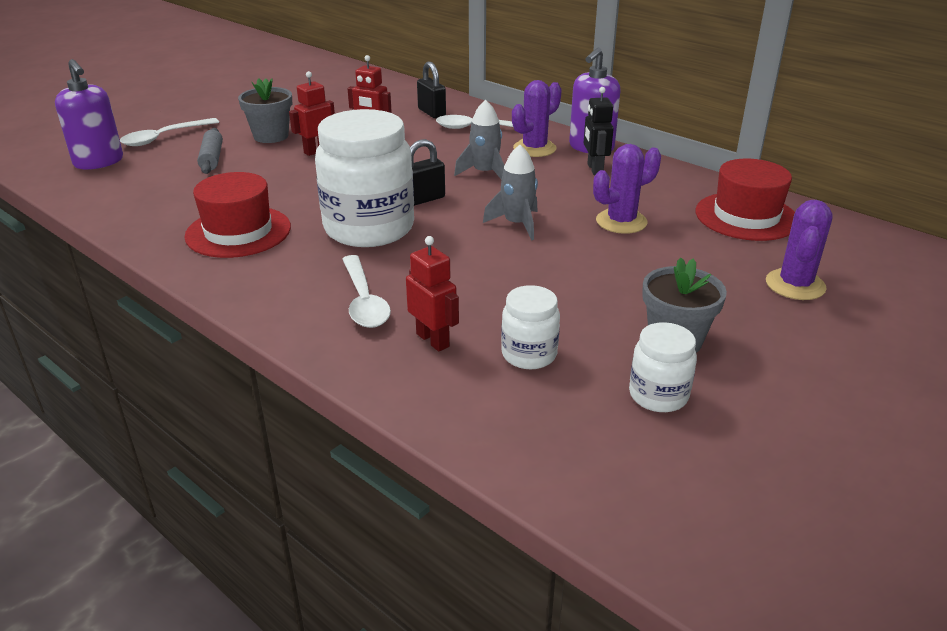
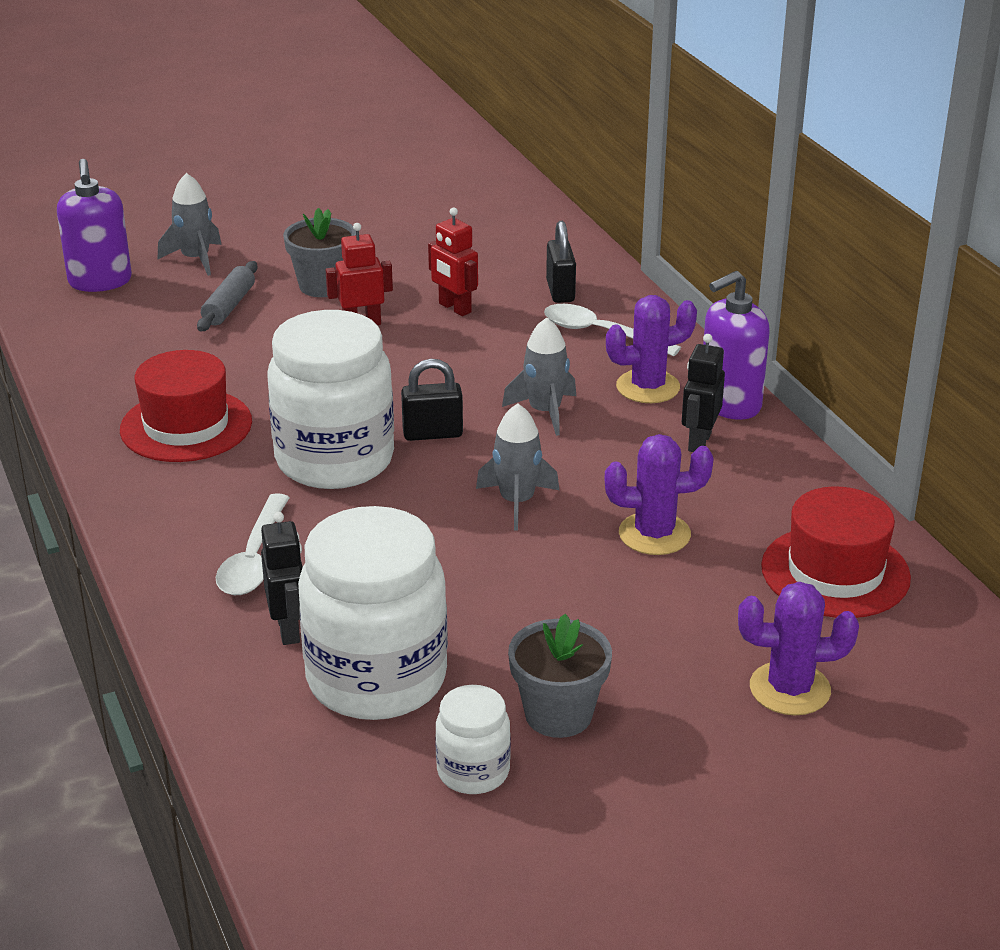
camera: 25 degrees right, 0 degrees up
white spoon [120,118,219,146] -> grey rocket [158,173,222,276]
red robot [406,236,459,352] -> black robot [261,512,303,645]
white jar [501,285,560,369] -> white jar [298,506,448,720], size x2.05
purple cactus [766,200,833,300] -> purple cactus turned 45 degrees clockwise [738,582,859,715]

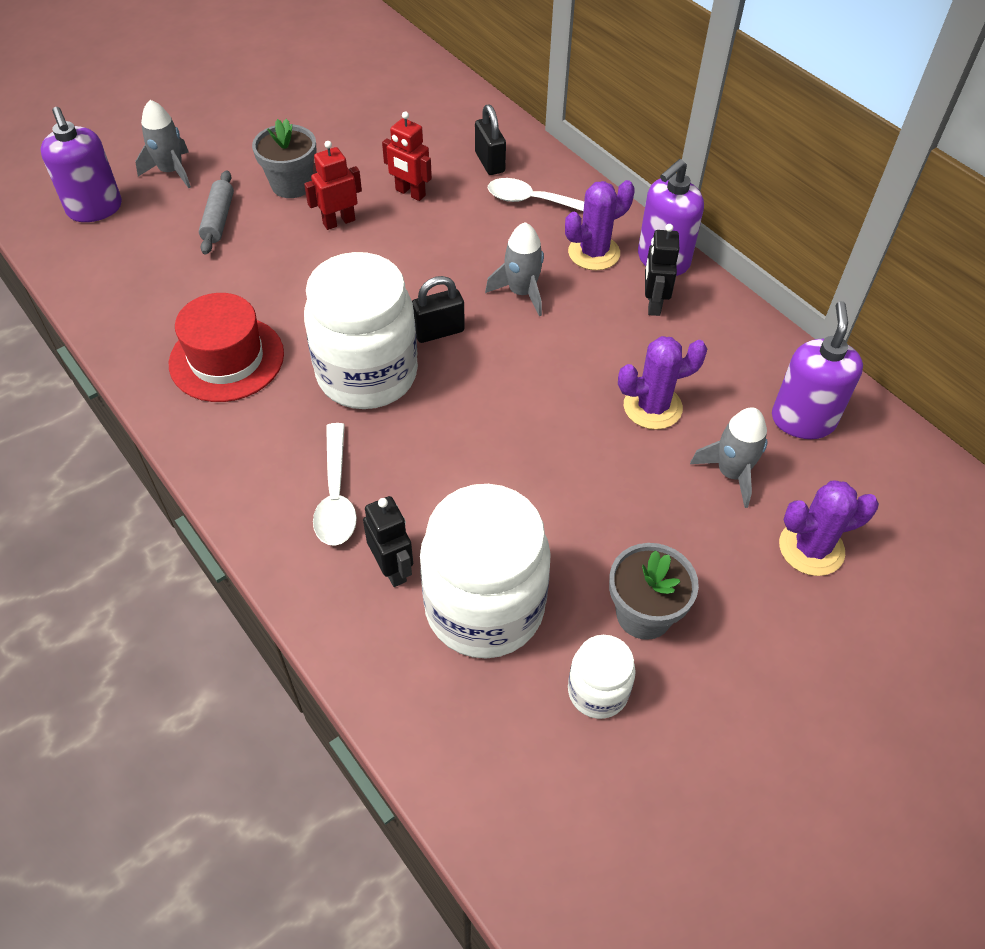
camera: 15 degrees left, 20 degrees up
grey rocket [476,403,559,530] -> grey rocket moved to [690,407,768,508]
red hat [761,486,911,618] -> purple soap dispenser [772,301,863,439]

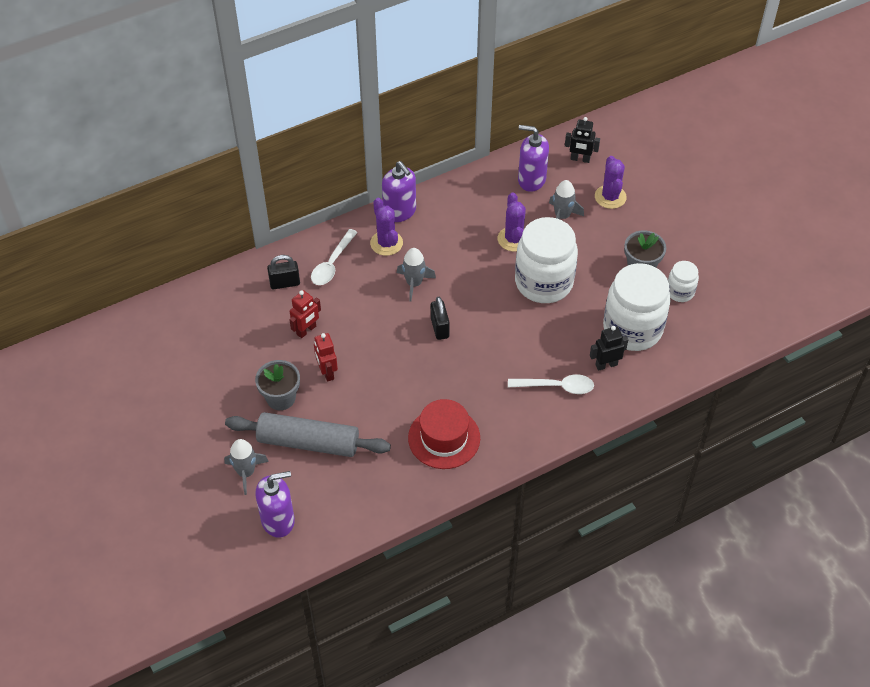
camera: 80 degrees left, 0 degrees up
grey rolling pin [199,170,234,255] -> grey rolling pin [225,412,391,457], size x1.94
white jar [304,252,418,409] -> white jar moved to [515,217,578,303]
black robot [645,224,679,316] -> black robot moved to [565,117,600,163]

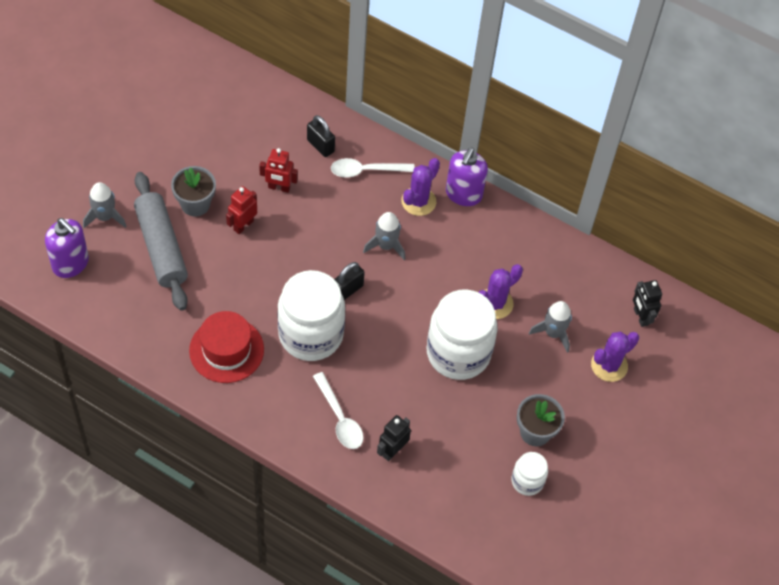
camera: 55 degrees right, 5 degrees up
purple soap dispenser [518,125,549,192] -> none
black robot [590,326,628,371] -> black robot turned 90 degrees counterclockwise [377,415,411,461]
white jar [603,263,671,351] -> white jar moved to [277,270,345,361]

